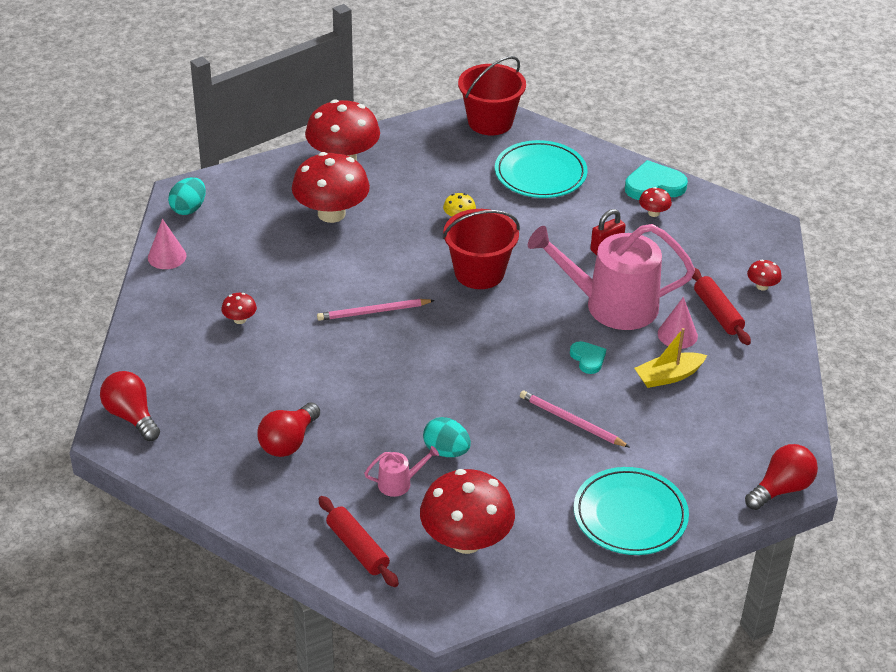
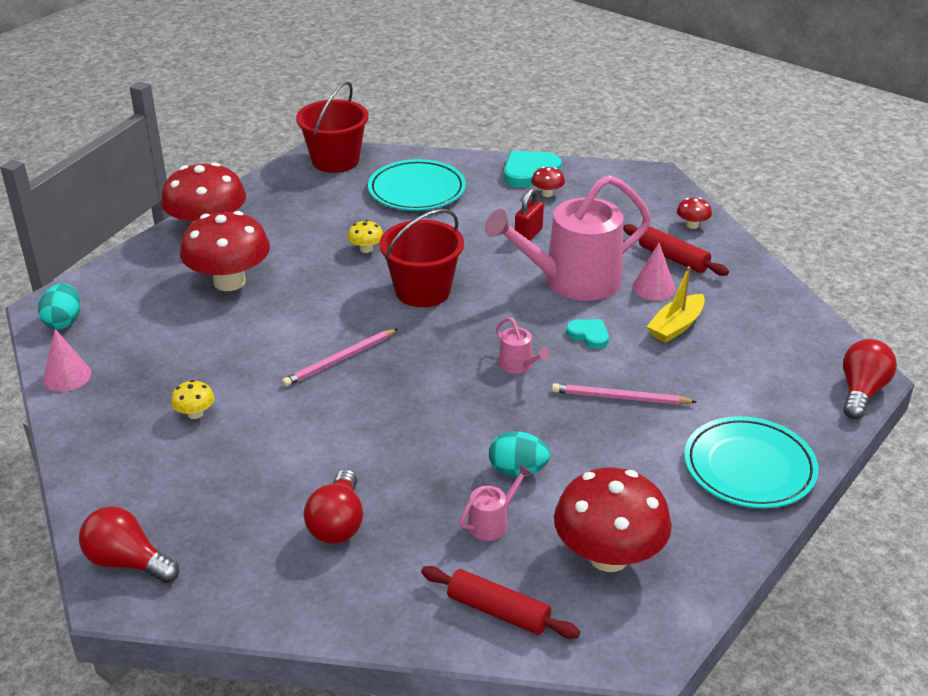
camera: 25 degrees left, 5 degrees down
red mushroom [221,293,257,324] -> yellow mushroom [171,380,214,419]
none -> pink watering can [496,317,551,374]

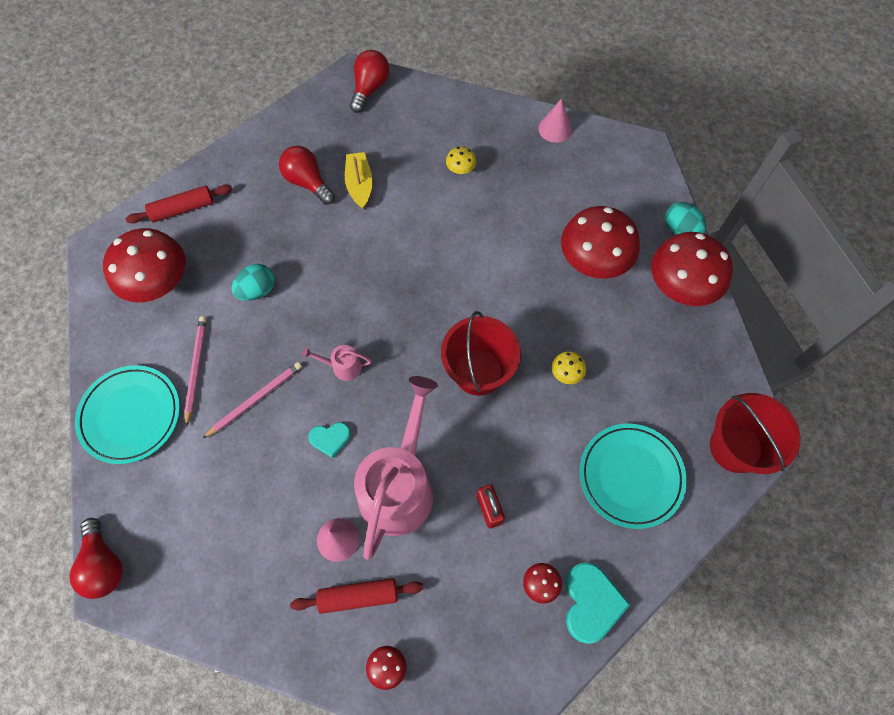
camera: 130 degrees right, 30 degrees up
turquoise egg [38,283,81,329] -> turquoise egg moved to [665,202,707,235]
red light bulb [79,506,179,583] -> red light bulb turned 45 degrees counterclockwise [350,50,390,113]
pink pencil [282,329,397,387] -> pink pencil moved to [184,316,207,427]
pink watering can [459,464,532,541] -> none
yellow boat [647,266,705,343] -> yellow boat moved to [345,152,373,209]

